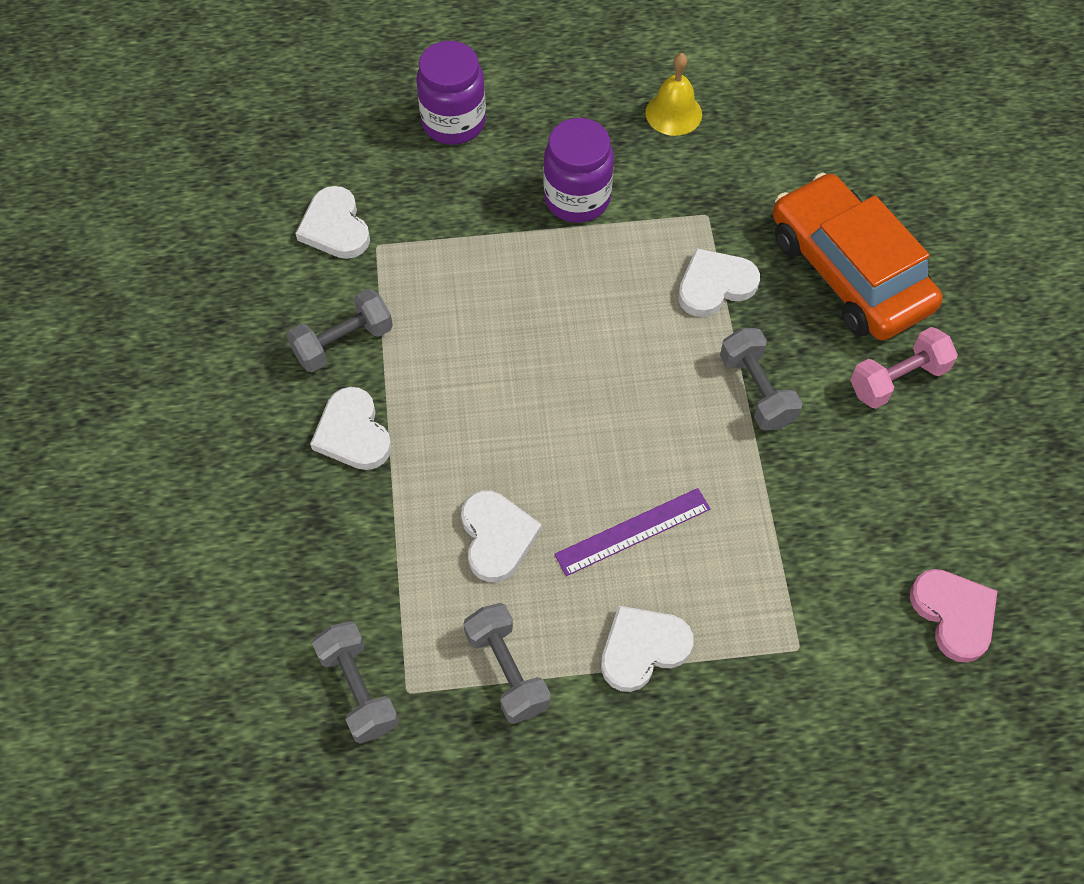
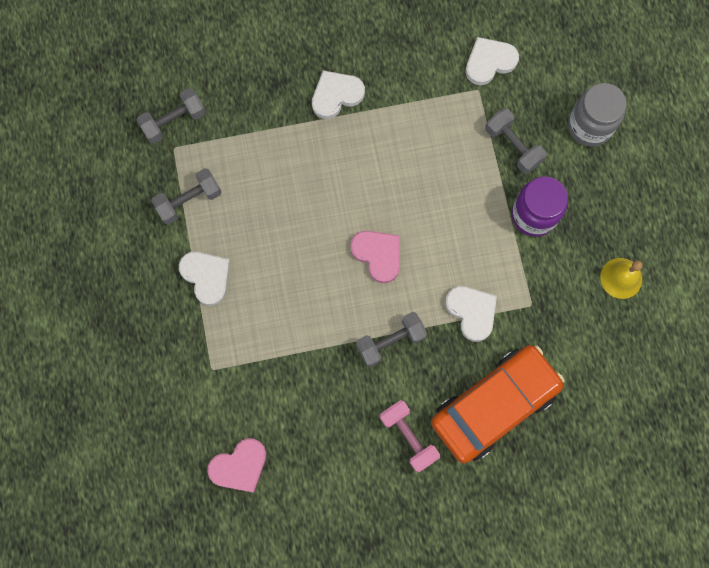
camera: 85 degrees right, 15 degrees up
grey dumbbell [287,289,393,372] -> grey dumbbell moved to [485,108,546,174]
purple jar [416,41,486,145] -> grey jar [568,83,627,147]
white heart [461,490,542,582] -> none
purple ruler [554,488,711,576] -> none
none -> pink heart [350,231,400,283]

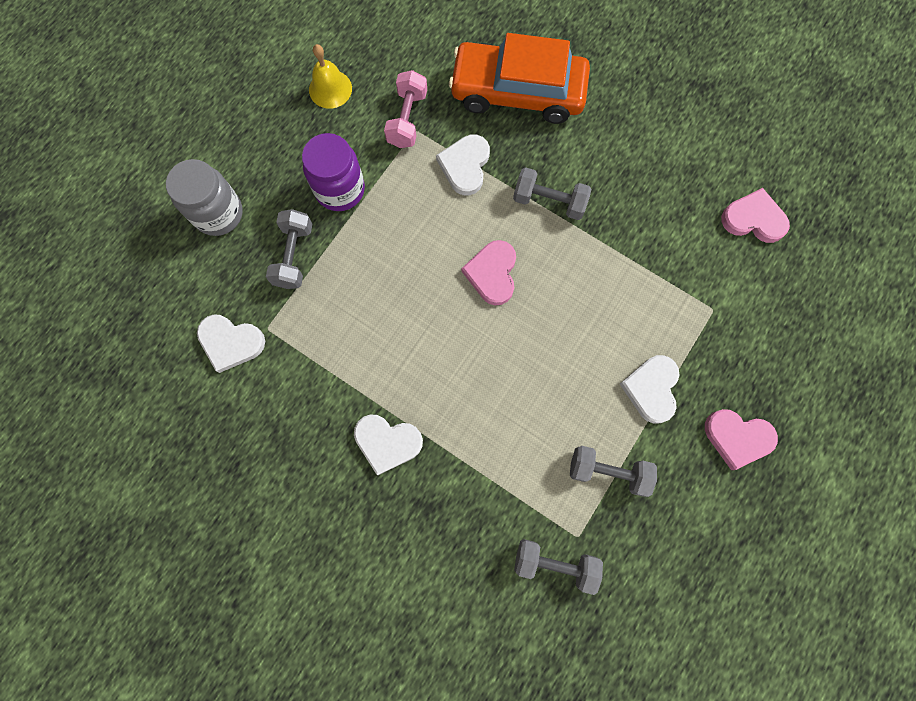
camera: 135 degrees left, 0 degrees up
pink dumbbell [380,400,440,472] -> pink dumbbell moved to [384,70,427,148]
none -> pink heart [705,409,778,470]

